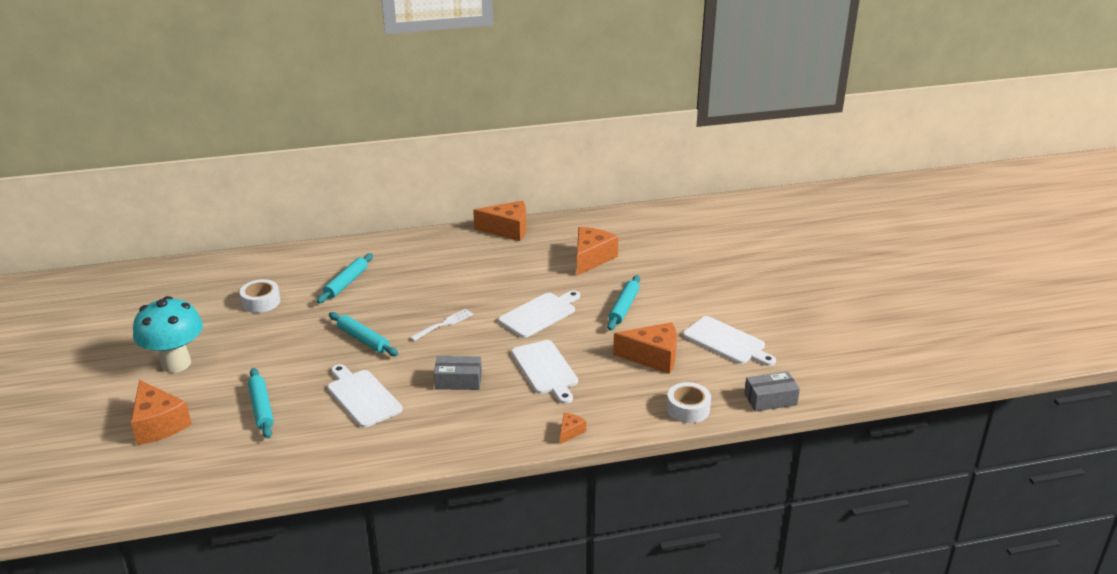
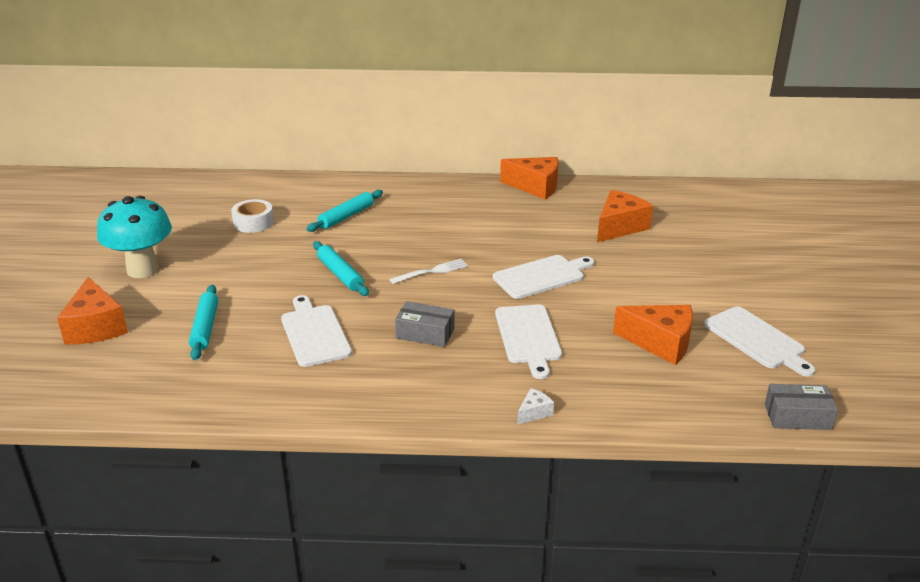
camera: 15 degrees right, 0 degrees up
orange cheese [560,413,586,444] -> white cheese [517,388,554,425]
turquoise rolling pin [607,275,640,330] -> none
white tape [667,382,711,423] -> none

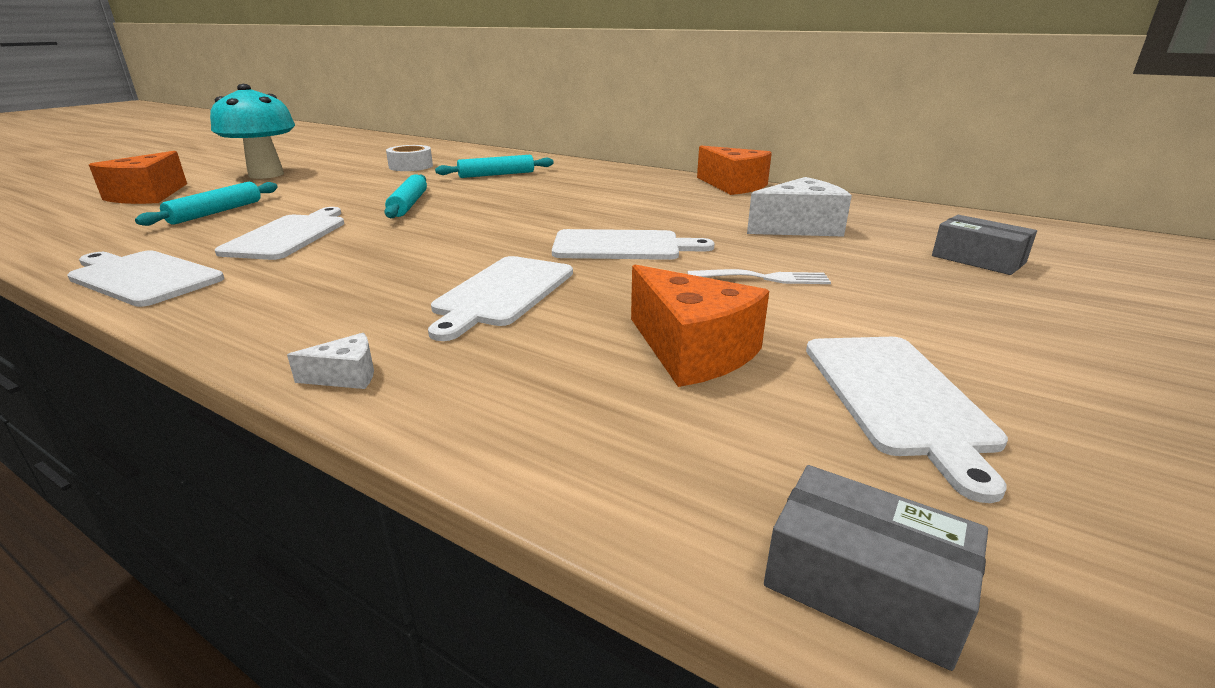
camera: 30 degrees right, 5 degrees down
white fork [389,259,468,284] -> white fork moved to [688,269,831,284]
grey box [395,301,454,347] -> grey box moved to [932,215,1037,275]
orange cheese [597,190,653,242] -> white cheese [747,177,852,237]
none -> white cutting board [67,250,224,307]

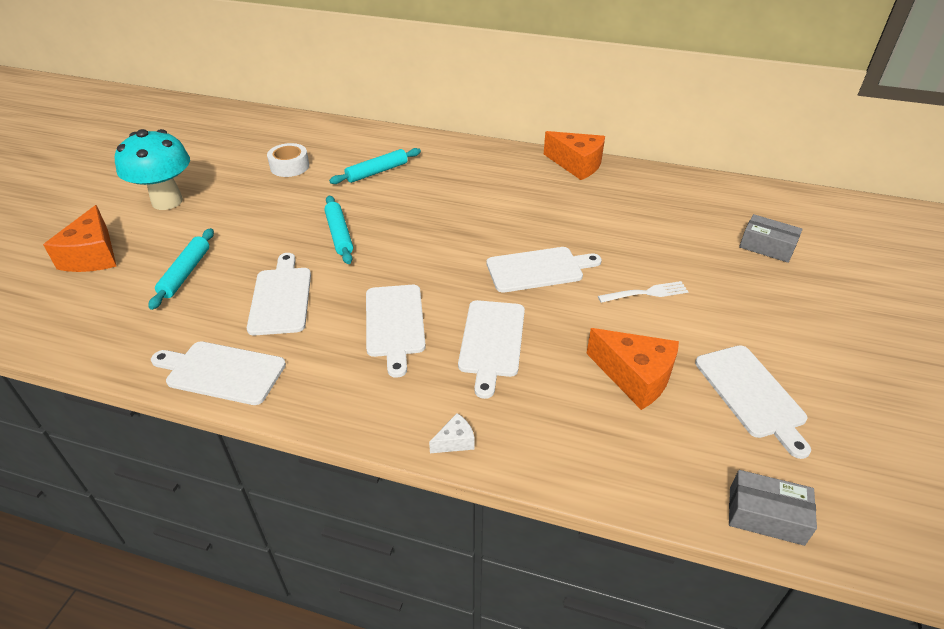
camera: 15 degrees left, 15 degrees up
white cheese [747,177,852,237] -> none
none -> white cutting board [366,285,426,378]

